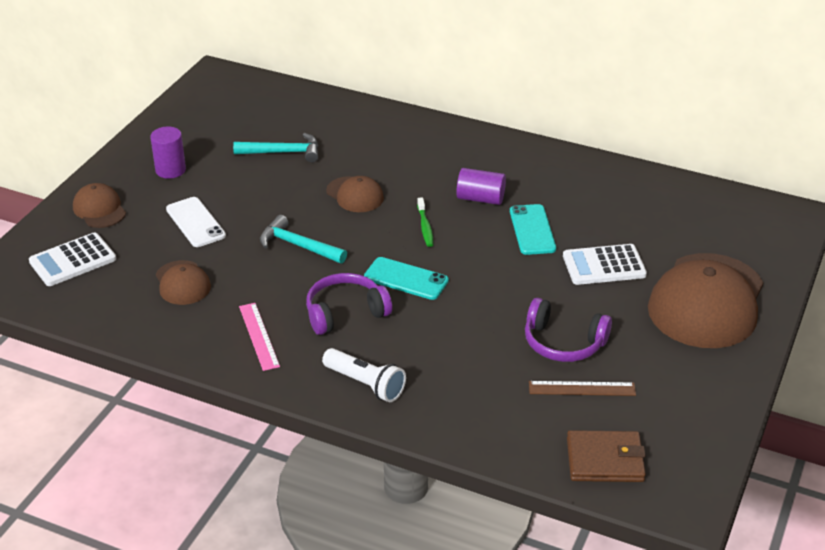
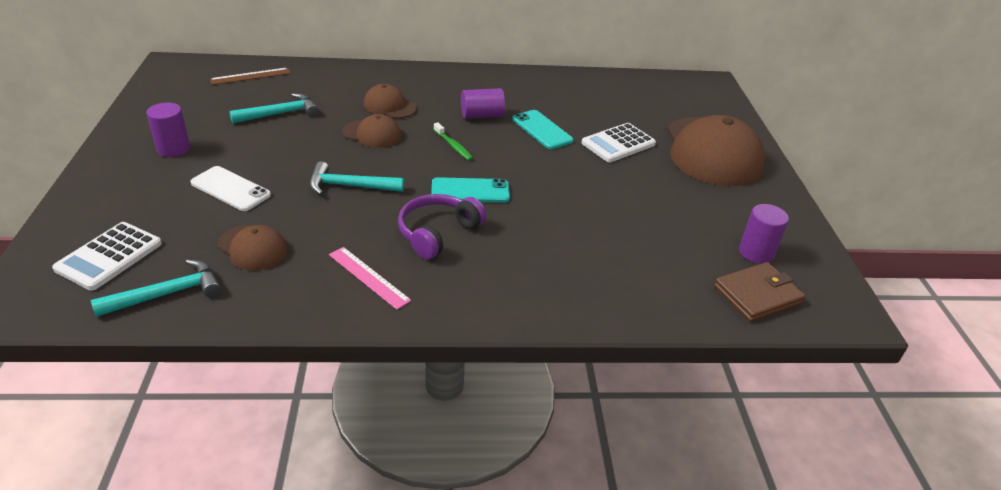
camera: 30 degrees left, 0 degrees up
brown cap [73,183,126,228] -> brown cap moved to [364,84,417,118]
white flashlight [322,348,406,402] -> none
purple headphones [525,298,612,362] -> none
brown ruler [529,381,636,396] -> brown ruler moved to [210,68,291,85]
none -> turquoise hammer [91,259,221,317]
none -> purple cylinder [739,204,789,264]

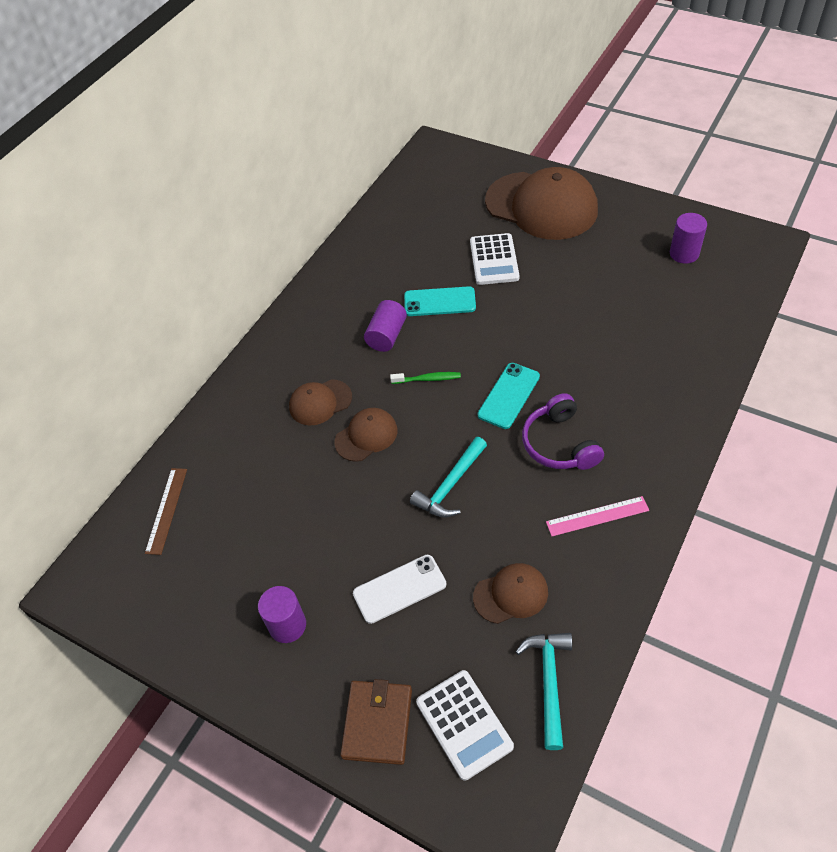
camera: 50 degrees left, 15 degrees up
turquoise hammer [229,93,319,124] -> none
brown wallet [714,262,806,322] -> brown wallet moved to [340,679,412,765]

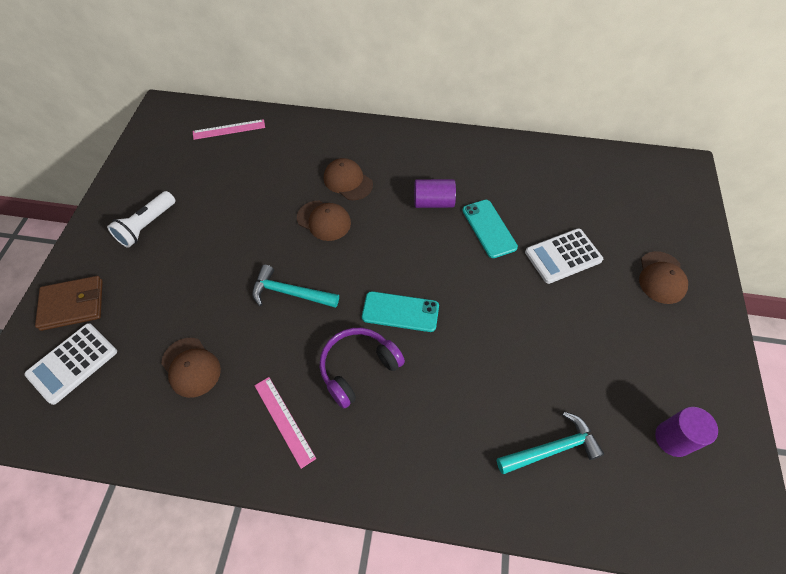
camera: 65 degrees right, 5 degrees up
brown ruler [145,468,187,555] -> pink ruler [193,119,265,140]
purple cylinder [258,586,306,643] -> white flashlight [107,191,175,248]
white phone [353,555,446,624] -> none
green toothbrush [390,372,461,384] -> none
brown cap [485,167,598,240] -> brown cap [639,251,688,304], size x0.48
turquoise hammer [515,633,572,750] -> turquoise hammer moved to [497,412,604,474]

